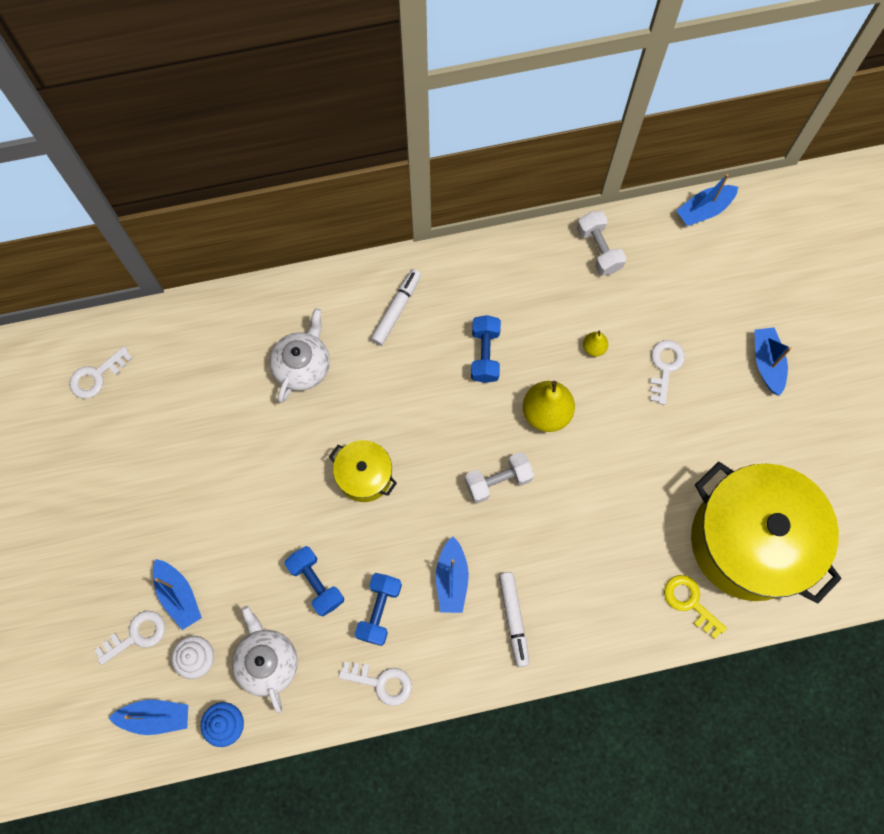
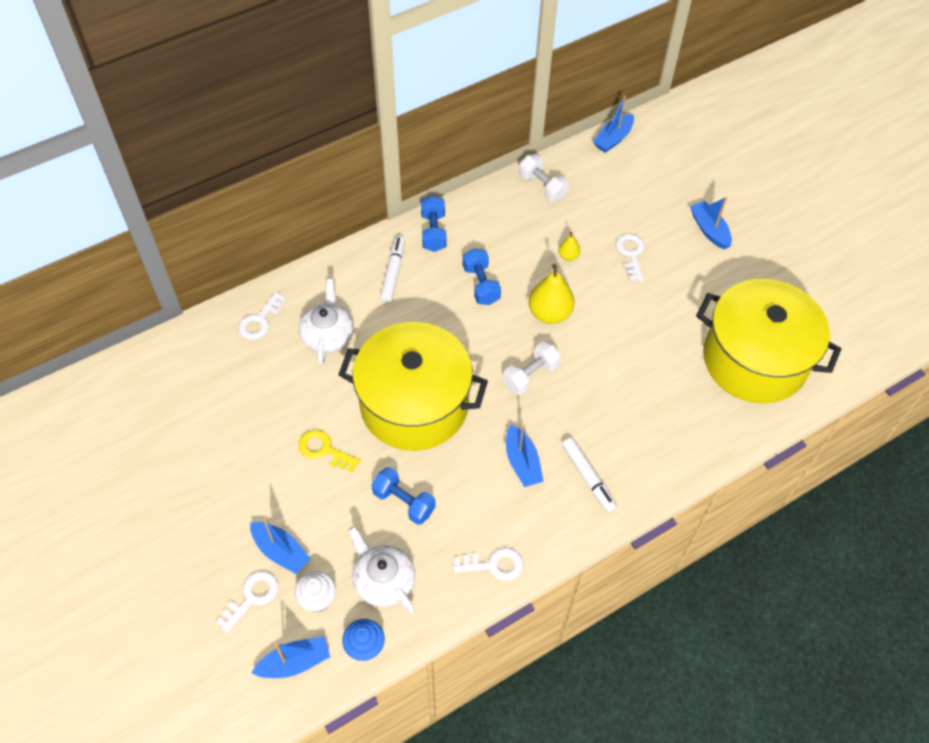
camera: 20 degrees left, 15 degrees down
white key [69,346,132,399] -> white key moved to [238,292,287,340]
yellow pot [329,440,397,502] -> yellow pot [338,322,488,451], size x2.17
blue dumbbell [355,573,402,646] -> blue dumbbell moved to [421,196,447,252]
yellow key [664,575,727,639] -> yellow key moved to [299,430,361,472]

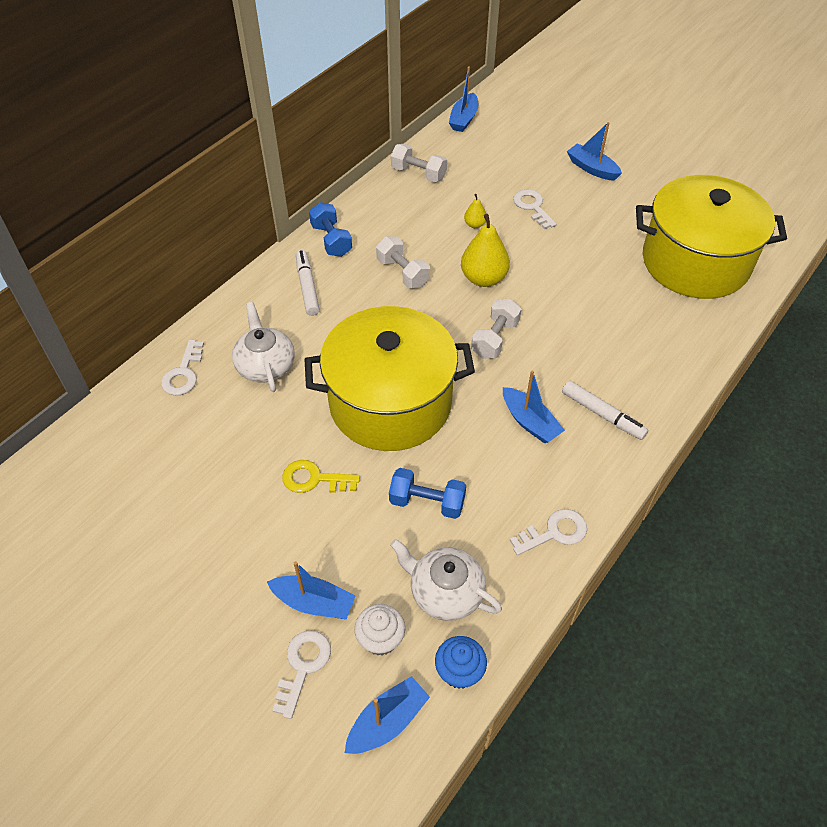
camera: 20 degrees left, 5 degrees down
blue dumbbell [463,248,501,305] -> white dumbbell [376,236,430,289]

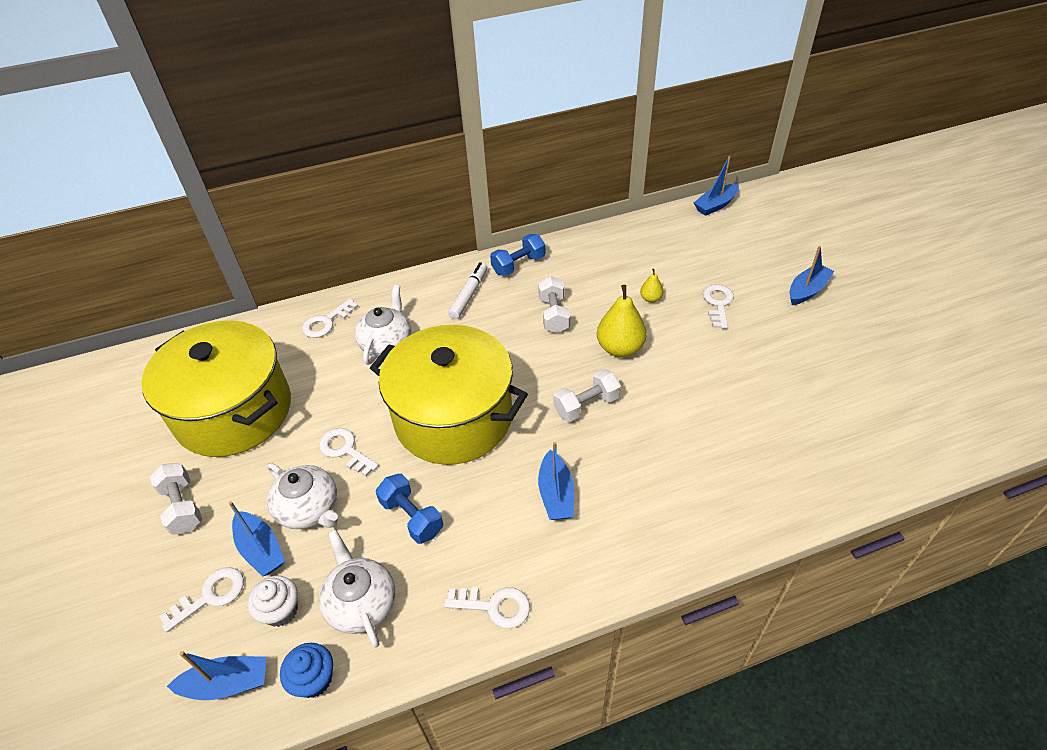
camera: 35 degrees right, 5 degrees down
yellow key [282,460,360,493] -> white key [319,428,379,476]
blue dumbbell [309,202,352,257] -> blue dumbbell turned 45 degrees clockwise [490,234,545,276]
white dumbbell [391,144,447,182] -> white dumbbell moved to [150,463,202,535]
white marker [562,381,648,440] -> none
blue boat [567,122,622,181] -> blue boat turned 60 degrees clockwise [790,246,834,305]
yellow pot [636,175,787,299] -> yellow pot moved to [141,320,291,457]
none -> white teapot [267,463,338,529]

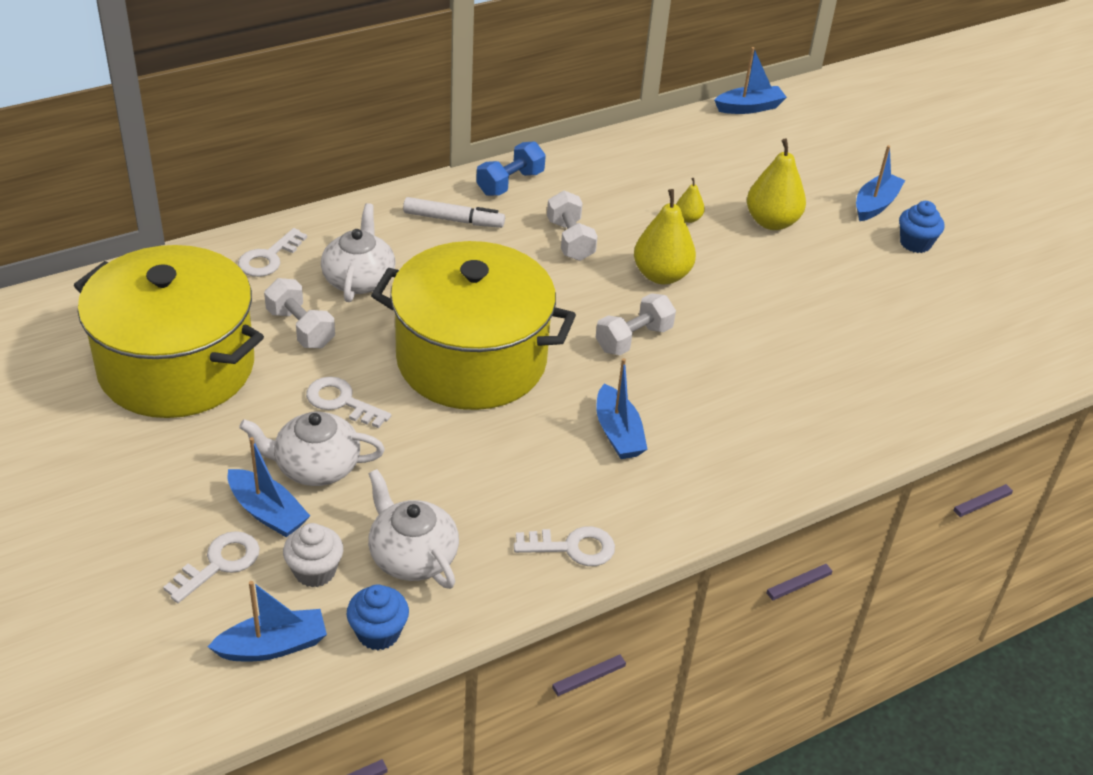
camera: 15 degrees left, 5 degrees down
white dumbbell [150,463,202,535] -> white dumbbell moved to [264,278,335,348]
white teapot [267,463,338,529] -> white teapot turned 150 degrees clockwise [239,411,385,486]
blue dumbbell [376,474,443,544] -> none
white marker [448,262,487,319] -> white marker turned 90 degrees clockwise [403,197,505,228]
blue boat [694,156,739,216] -> blue boat turned 150 degrees counterclockwise [714,47,787,114]
white key [703,284,734,329] -> yellow pear [747,139,806,230]
none -> blue cupcake [899,201,944,253]

